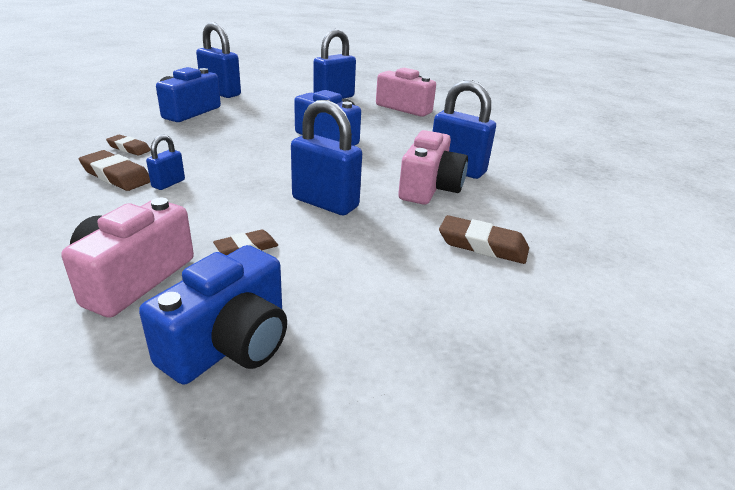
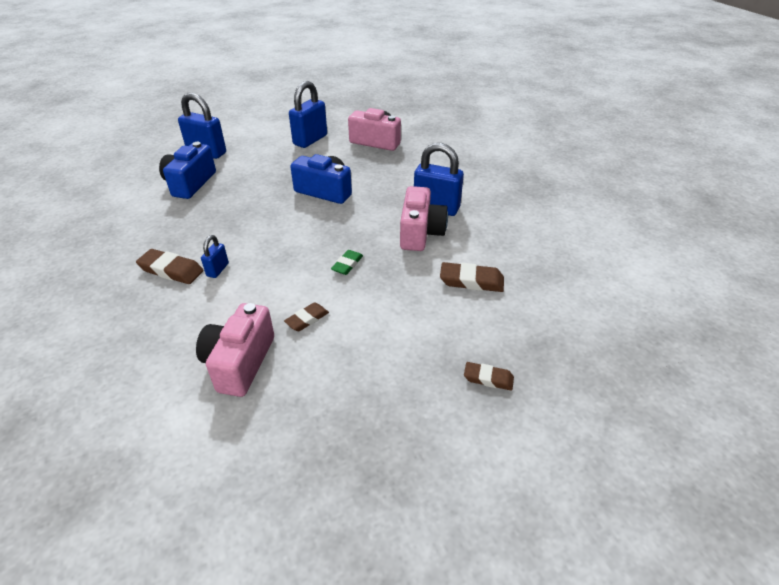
camera: 10 degrees left, 10 degrees up
brown eraser [106,135,151,156] -> brown eraser moved to [464,362,514,391]
blue camera [139,245,287,385] -> none
blue padlock [291,100,362,215] -> green eraser [331,250,363,275]

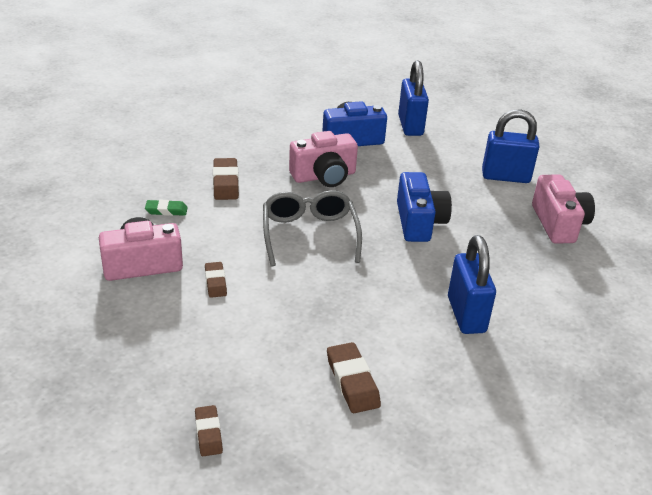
camera: 60 degrees right, 5 degrees down
blue padlock [201,235,229,278] -> none
brown eraser [284,302,329,331] -> brown eraser turned 60 degrees clockwise [205,262,227,298]
green eraser [331,250,363,275] -> green eraser moved to [145,200,188,216]
pink camera [400,186,448,251] -> pink camera moved to [289,131,358,187]
none -> grey glasses [263,190,362,267]

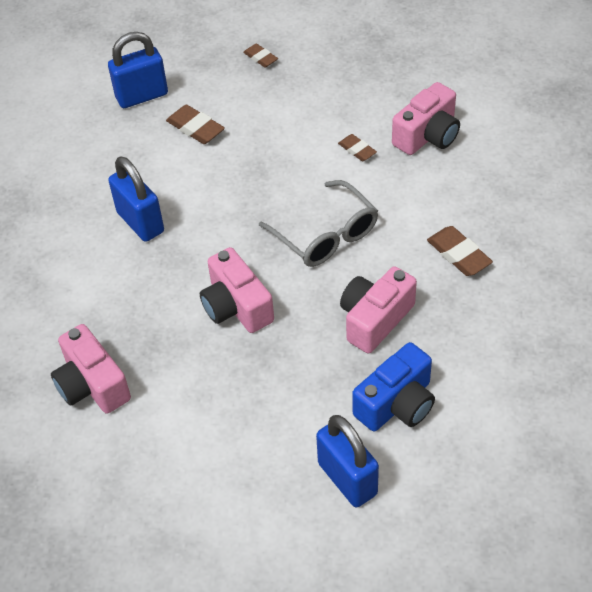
camera: 155 degrees right, 15 degrees up
green eraser [145,200,188,216] -> none
blue camera [397,172,452,242] -> pink camera [200,247,274,333]
blue padlock [482,109,539,183] -> blue padlock moved to [108,32,168,108]

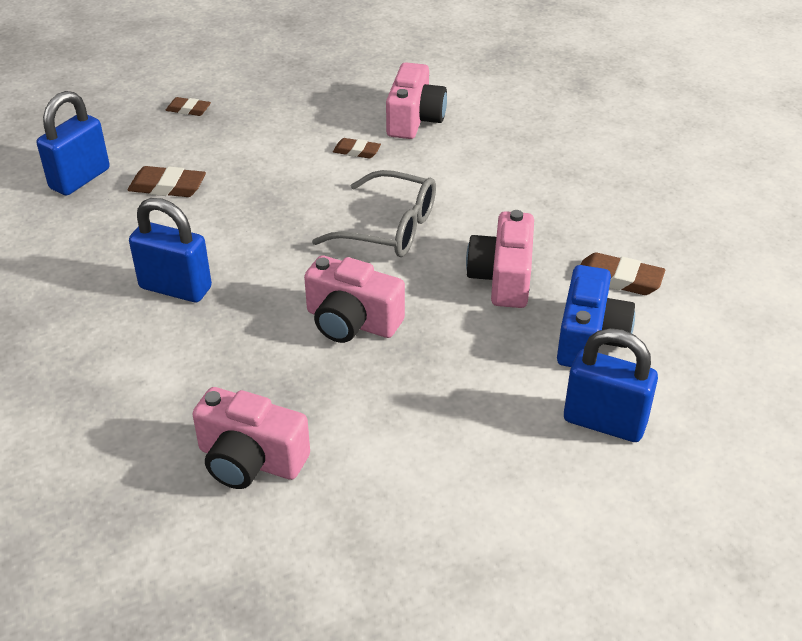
camera: 35 degrees left, 10 degrees down
brown eraser [427,226,493,276] -> brown eraser moved to [581,253,665,295]

